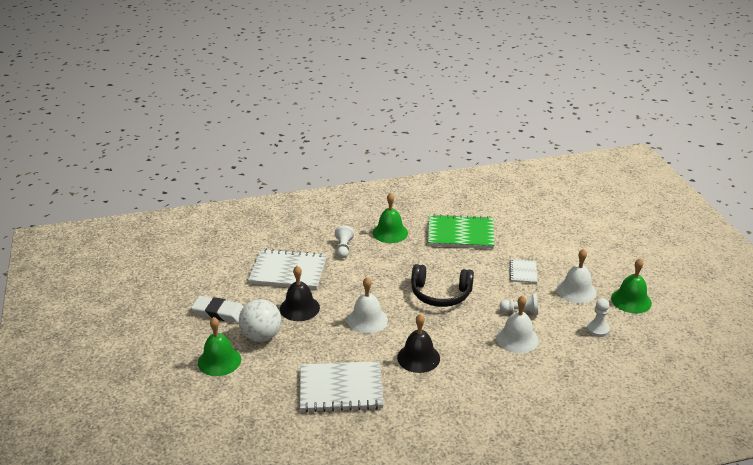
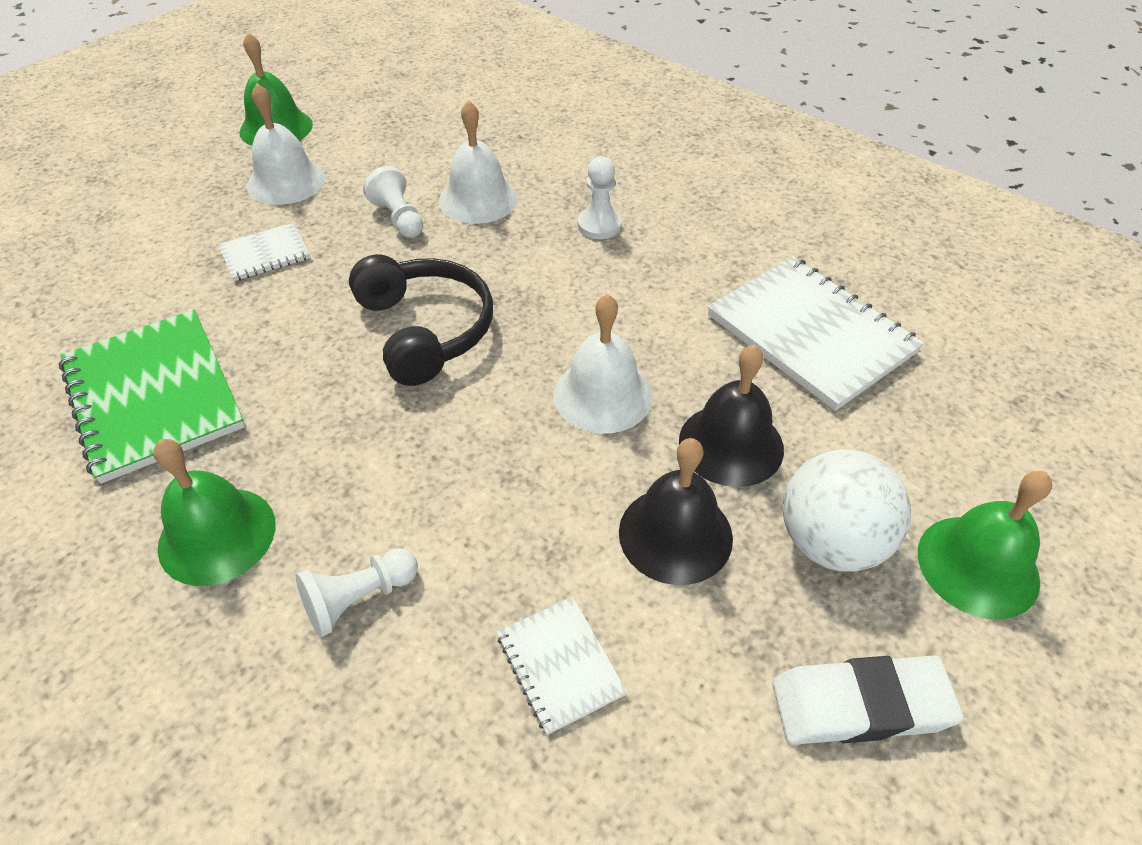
camera: 125 degrees left, 15 degrees up
white eraser [191,296,244,323] -> white eraser turned 75 degrees counterclockwise [772,656,964,745]
white notebook [248,249,327,289] -> white notebook [497,597,627,735], size x0.50
black bell [397,314,440,373] -> black bell moved to [679,344,784,487]
white pawn [587,298,610,337] -> white pawn moved to [578,156,622,239]

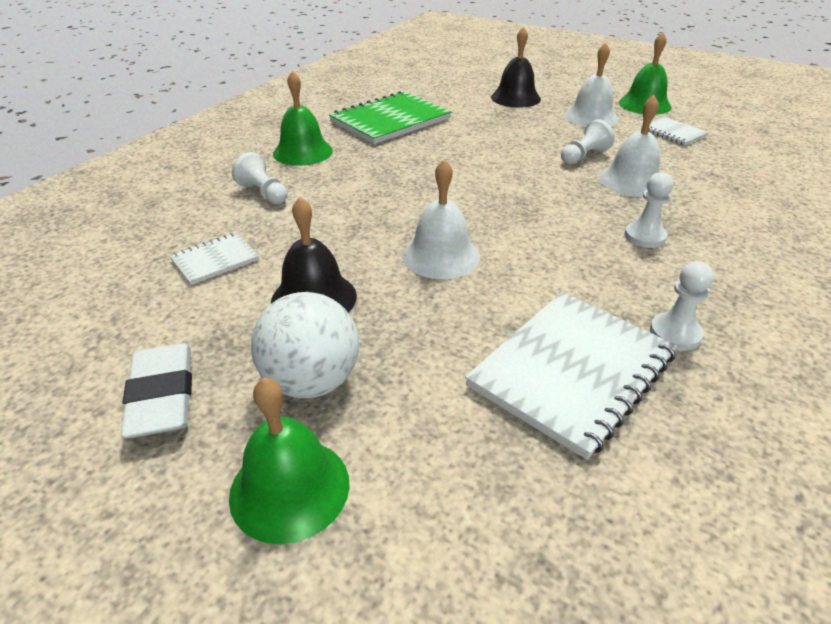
camera: 80 degrees right, 10 degrees down
white notebook [218,223,311,281] -> white notebook moved to [641,117,708,145]
black headphones [349,254,493,386] -> none
black bell [679,344,784,487] -> black bell moved to [491,27,541,107]
none -> white pawn [650,261,714,351]

